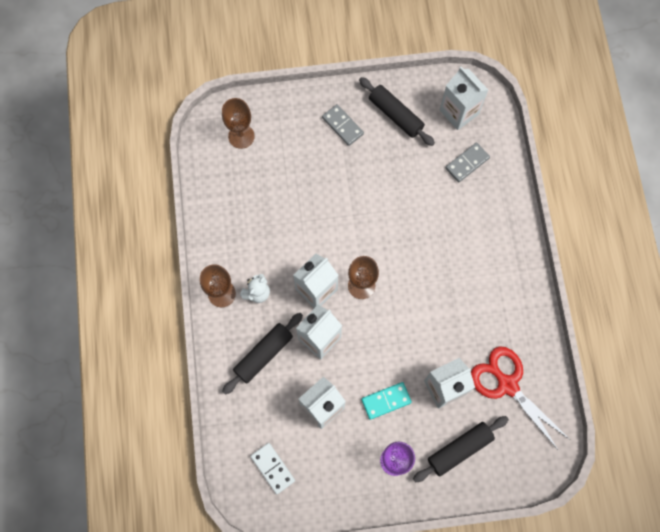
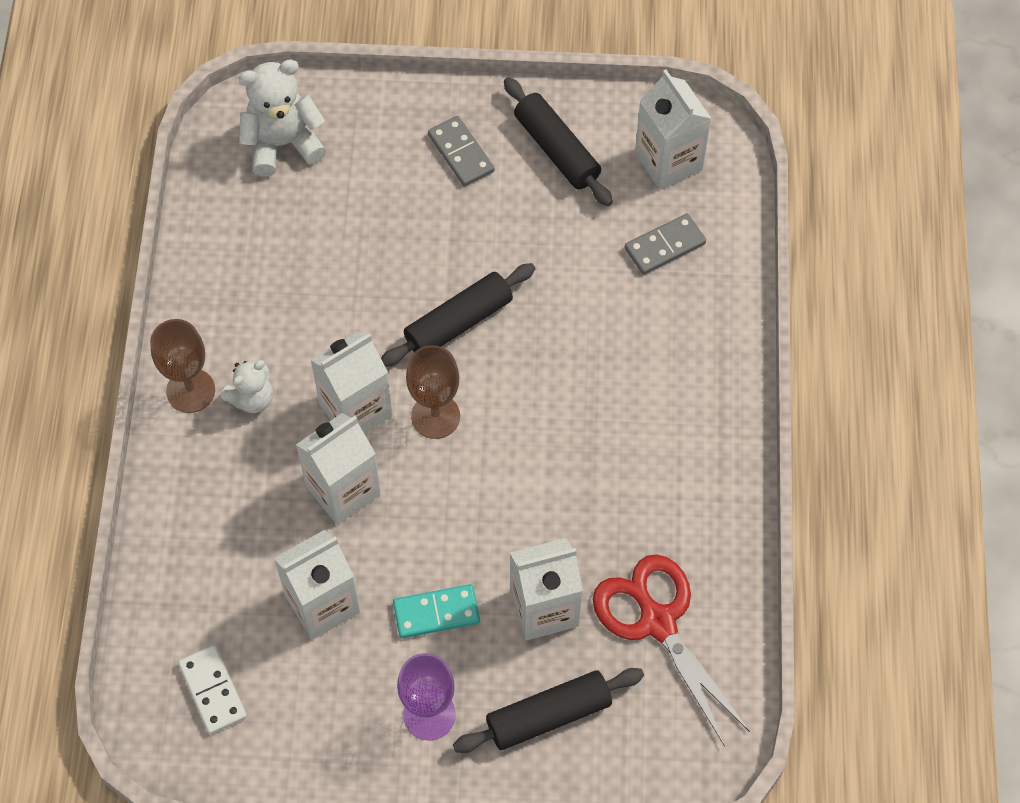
camera: 10 degrees right, 10 degrees down
brown goblet [222,98,255,149] -> white teddy bear [238,59,327,176]
black rolling pin [222,313,303,395] -> black rolling pin moved to [381,263,535,367]

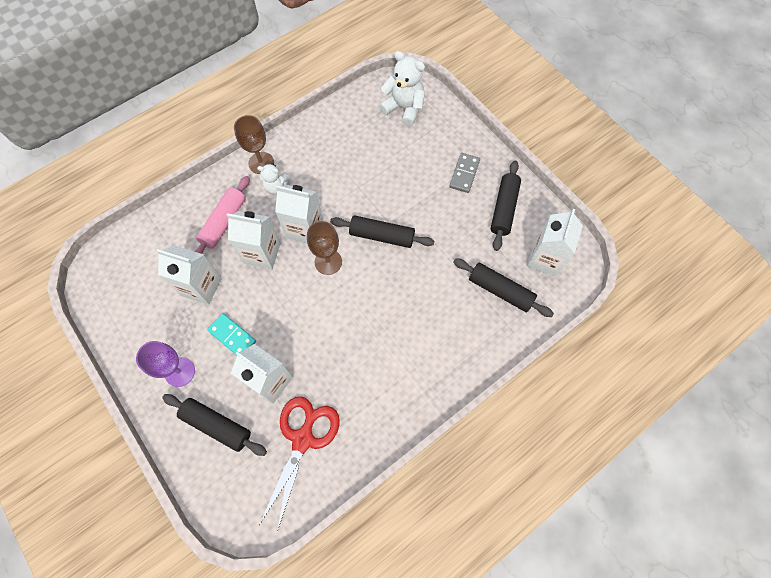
camera: 50 degrees right, 5 degrees up
white domino [178,645,247,734] -> none
grey domino [624,213,706,275] -> black rolling pin [453,258,554,317]
none -> pink rolling pin [194,176,250,254]

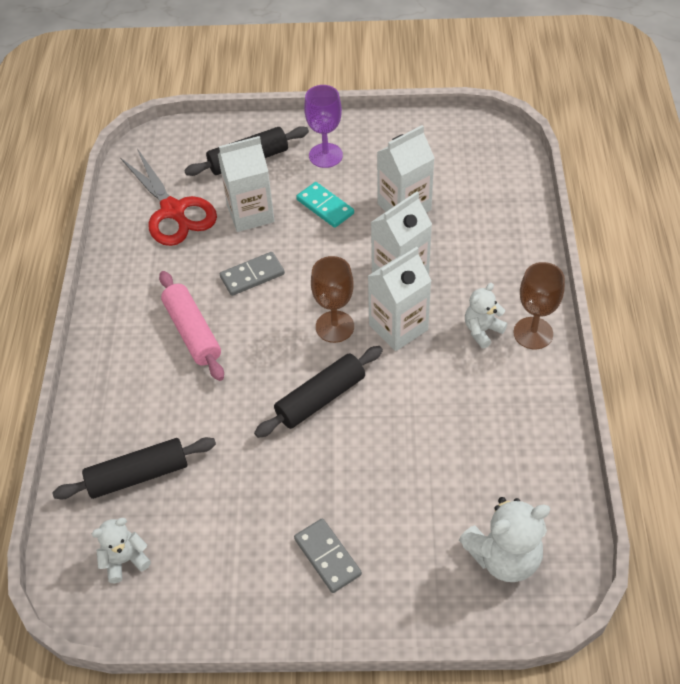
camera: 130 degrees right, 15 degrees down
pink rolling pin [194,176,250,254] -> pink rolling pin moved to [159,271,224,381]
turquoise domino [207,313,256,355] -> turquoise domino turned 60 degrees clockwise [296,182,354,228]
black rolling pin [491,161,521,251] -> none
white carton [527,209,583,276] -> white teddy bear [92,518,151,583]
none -> grey domino [220,252,285,296]

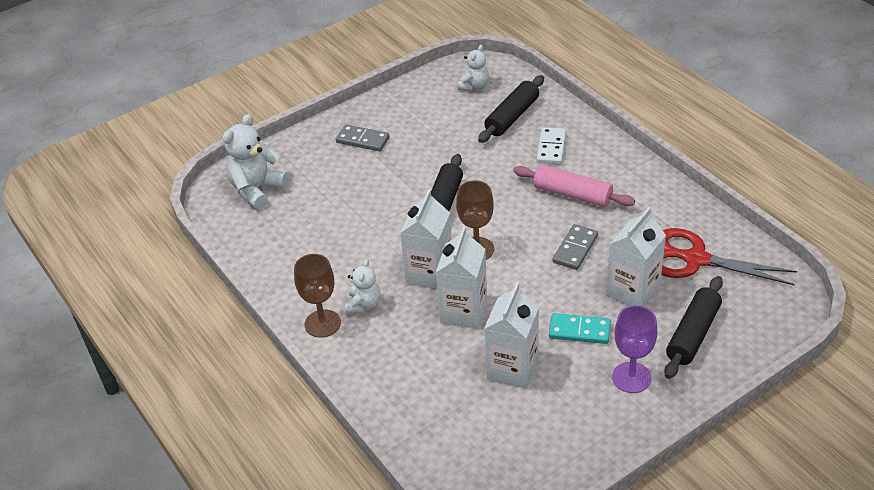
camera: 145 degrees right, 10 degrees down
none -> white domino [536,127,566,164]

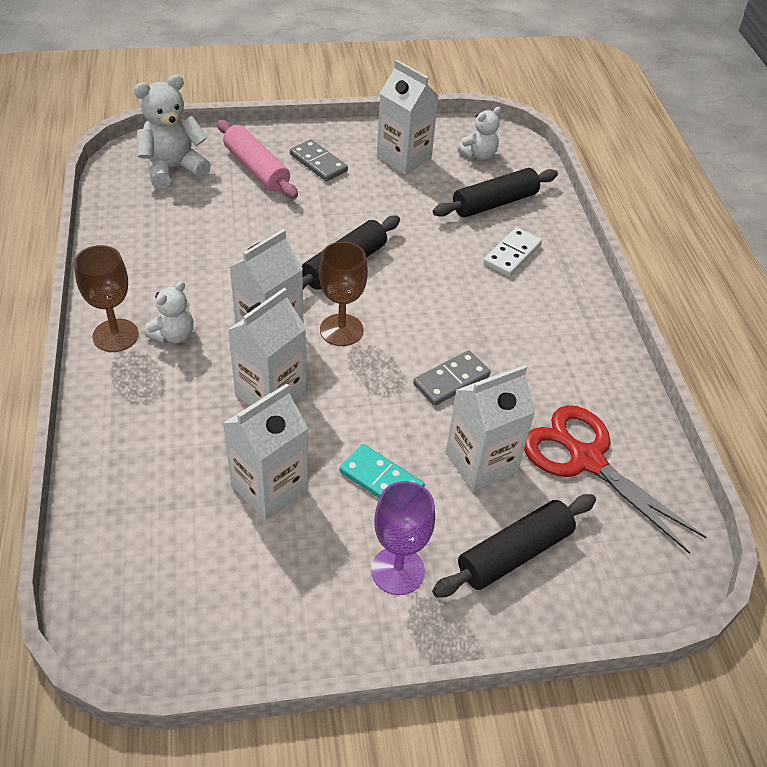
camera: 20 degrees right, 5 degrees up
pink rolling pin [513,165,635,207] -> pink rolling pin moved to [217,120,298,199]
none -> white carton [377,60,439,175]

